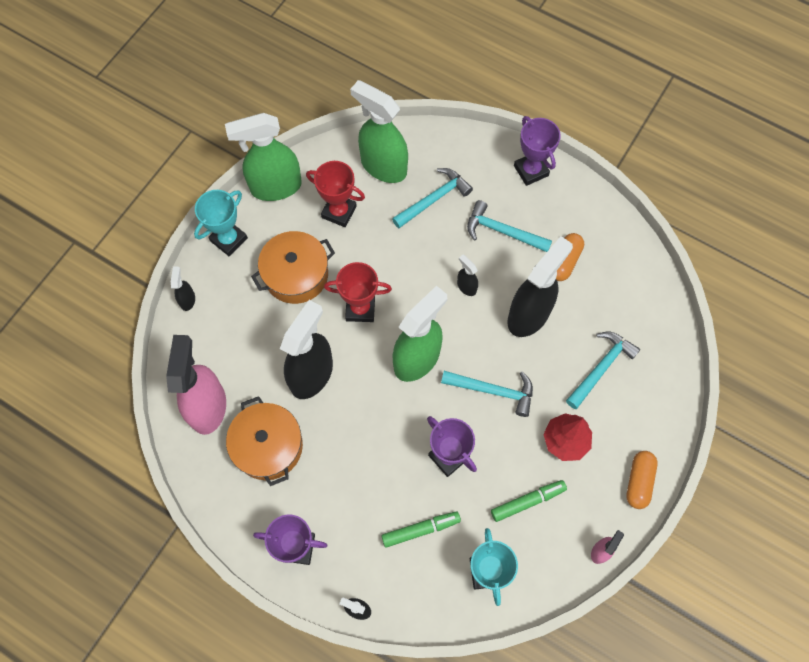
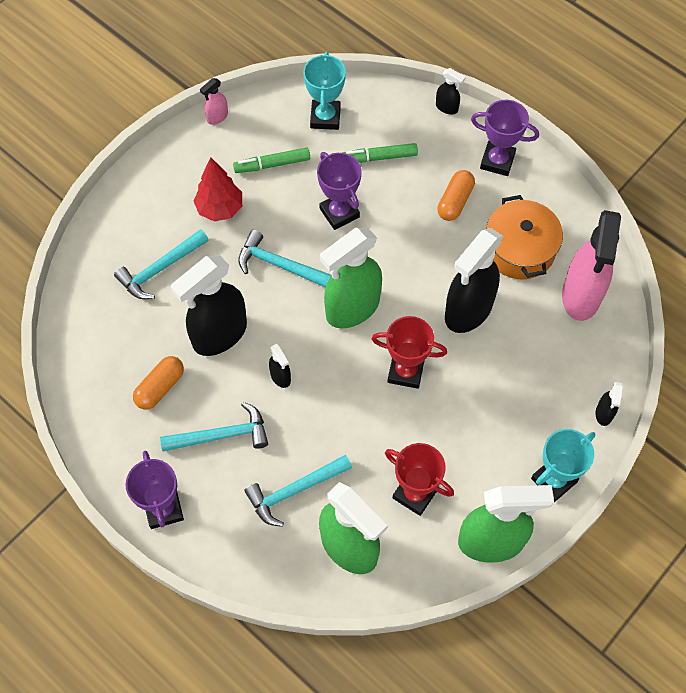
camera: 170 degrees left, 5 degrees down
orange pot [251,231,335,304] -> none
turquoise hammer [467,200,552,252] -> turquoise hammer turned 45 degrees counterclockwise [160,402,268,452]
orange capsule [626,451,658,509] -> orange capsule moved to [437,170,475,221]

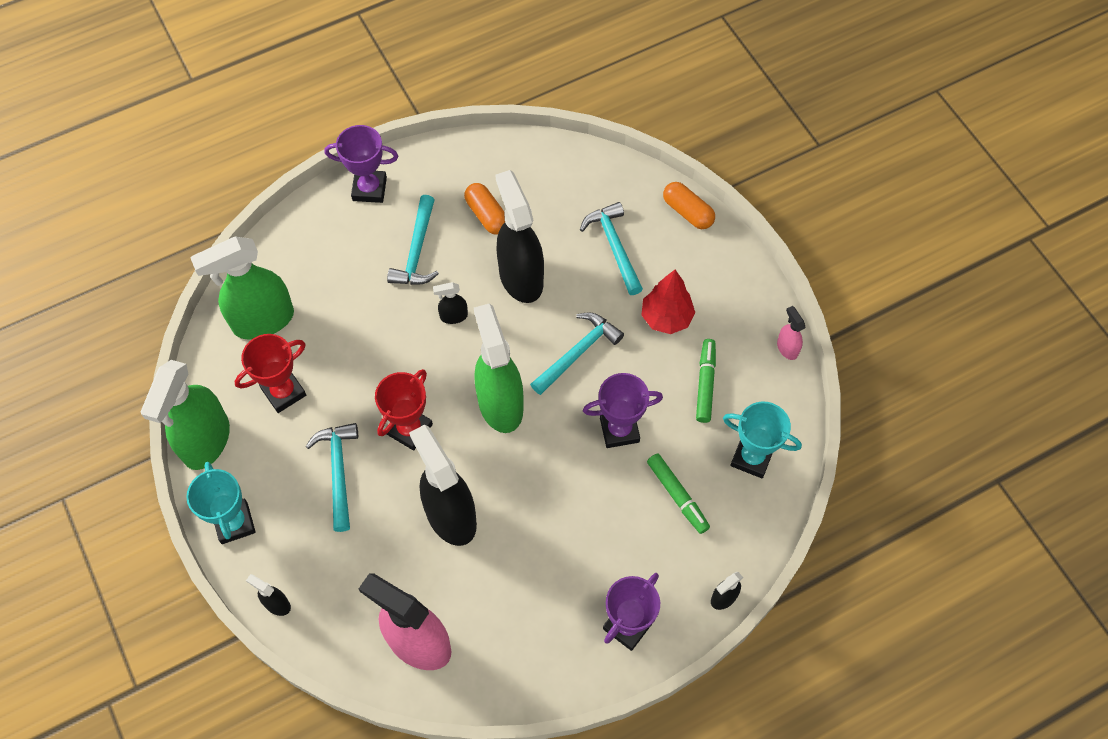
camera: 110 degrees right, 0 degrees up
turquoise hammer [244,455,352,527] -> turquoise hammer moved to [306,423,358,532]
green marker [342,143,418,163] -> green marker turned 135 degrees clockwise [647,454,710,534]
orange capsule [437,170,475,221] -> orange capsule moved to [663,182,715,229]
orange pot [486,195,563,280] -> none

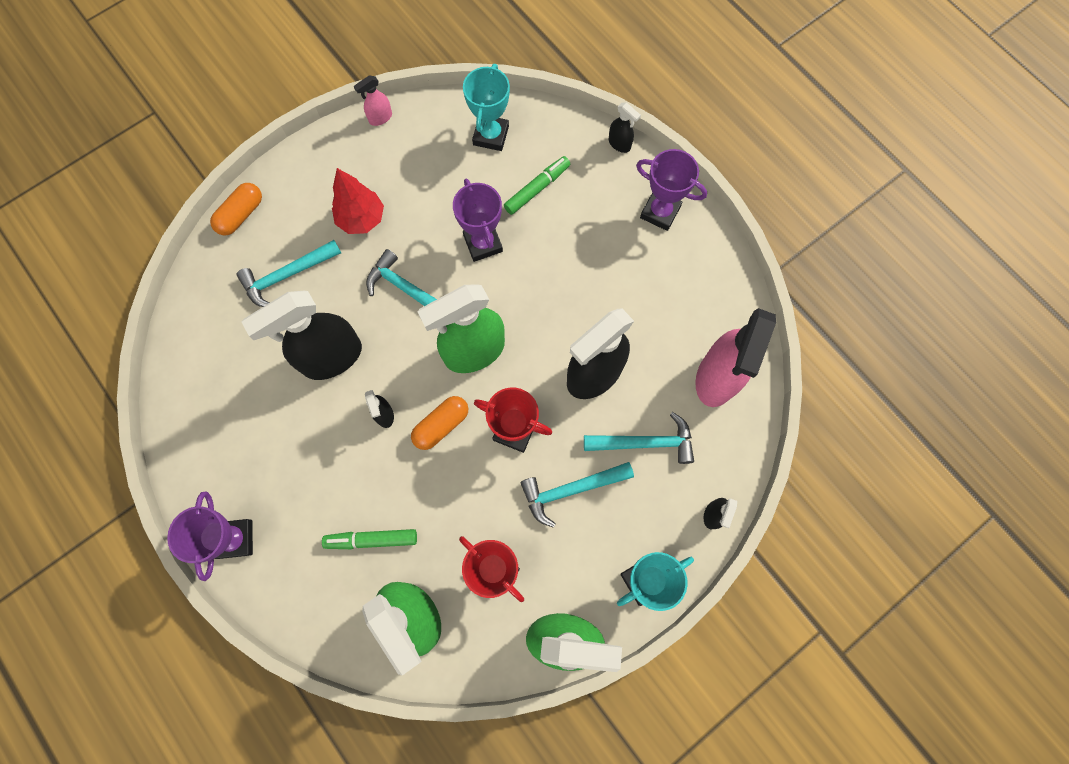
camera: 100 degrees left, 10 degrees up
turquoise hammer [387,195,439,285] -> turquoise hammer moved to [584,412,694,464]
orange capsule [464,183,505,234] -> orange capsule moved to [411,396,468,450]
green marker [696,339,716,423] -> green marker moved to [322,529,417,549]

